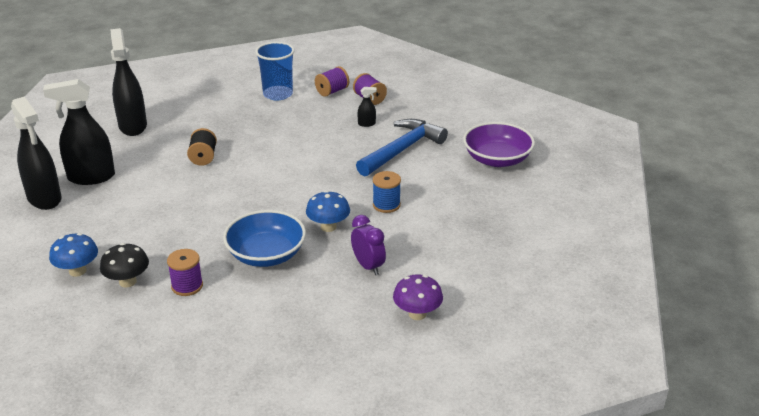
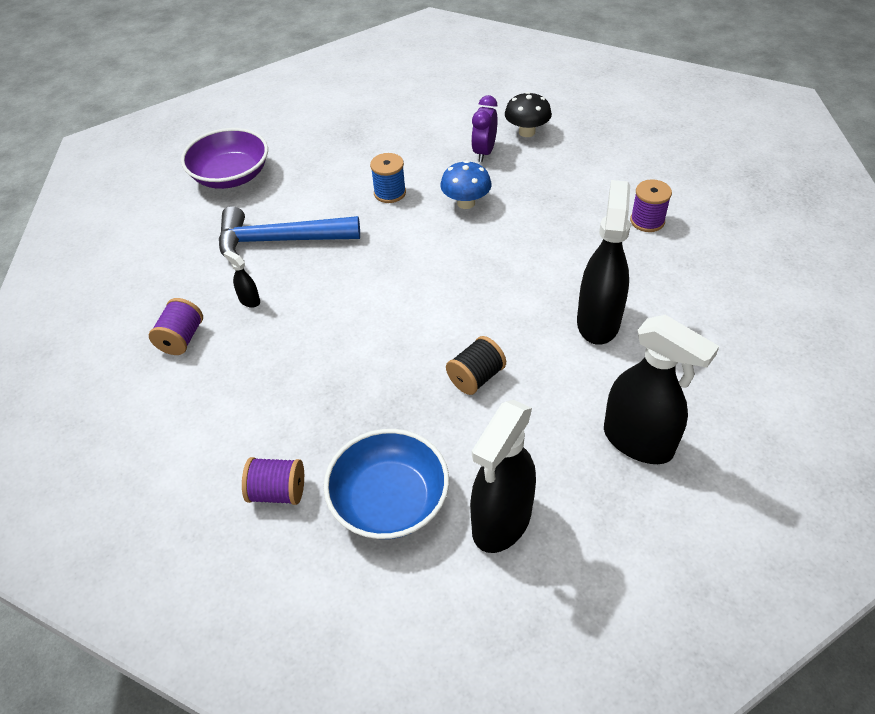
camera: 130 degrees left, 15 degrees up
black spray bottle [11,97,62,210] -> black spray bottle moved to [577,180,631,345]
blue mushroom [49,233,98,277] -> none
black mushroom [100,243,149,288] -> black mushroom moved to [505,92,552,137]
blue bowl [223,210,306,267] -> blue bowl moved to [324,429,449,539]
blue cup [255,42,295,100] -> none
purple spool [315,66,349,97] -> purple spool moved to [242,457,304,505]
purple mushroom [393,274,443,320] -> none

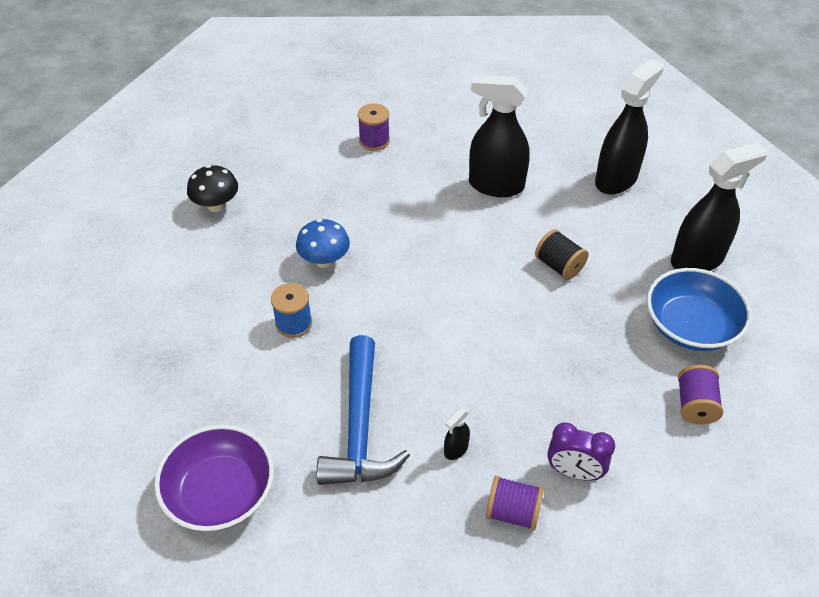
camera: 90 degrees left, 0 degrees up
black spray bottle [470,400,536,553] -> black spray bottle turned 60 degrees counterclockwise [671,142,768,271]
purple clock [471,95,498,162] -> purple clock moved to [547,422,615,481]

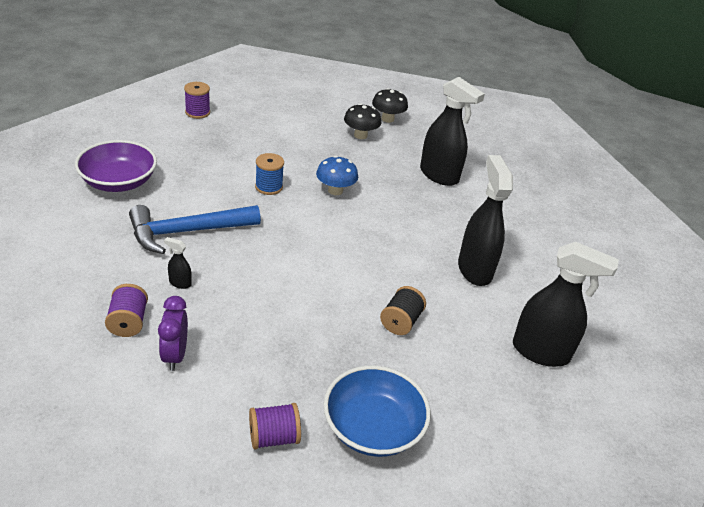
camera: 65 degrees right, 10 degrees down
purple spool [358,103,390,151] -> purple spool moved to [184,82,210,119]
black spray bottle [671,142,768,271] -> black spray bottle moved to [420,77,485,186]
none -> black mushroom [372,88,408,123]

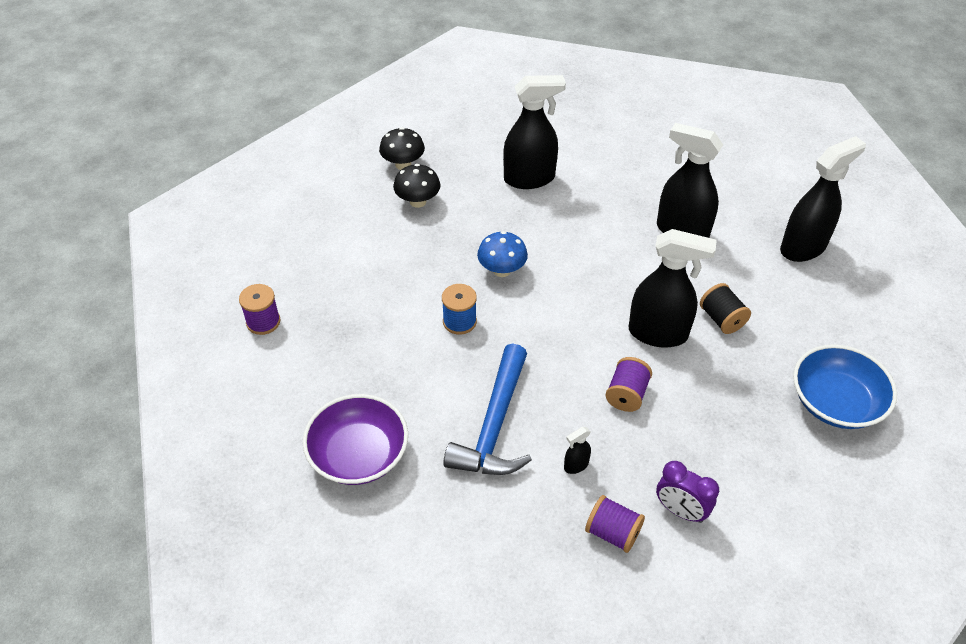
camera: 50 degrees left, 10 degrees up
purple spool [249,403,301,449] -> purple spool moved to [606,357,652,412]
none -> black spray bottle [629,229,717,347]

